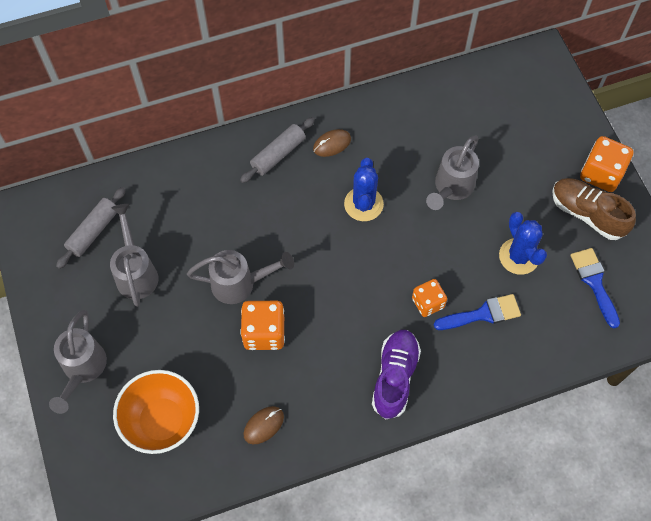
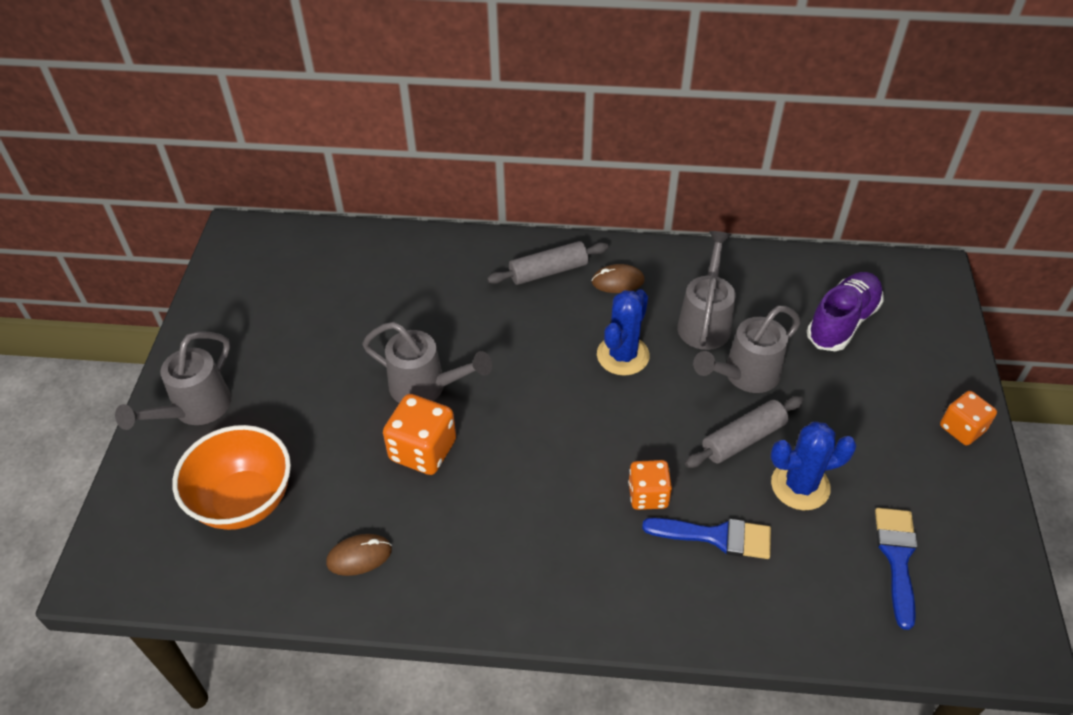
camera: 25 degrees right, 15 degrees down
grey rolling pin [56,187,126,269] -> grey rolling pin moved to [685,396,804,468]
grey watering can [110,204,158,307] -> grey watering can moved to [677,231,735,350]
purple shoe [372,330,421,419] -> purple shoe moved to [807,272,884,351]
blue cactus [499,212,547,275] -> blue cactus turned 75 degrees clockwise [770,422,857,510]
brown shoe [552,178,636,240] -> none
orange dice [580,136,634,192] -> orange dice [940,391,997,445], size x0.66

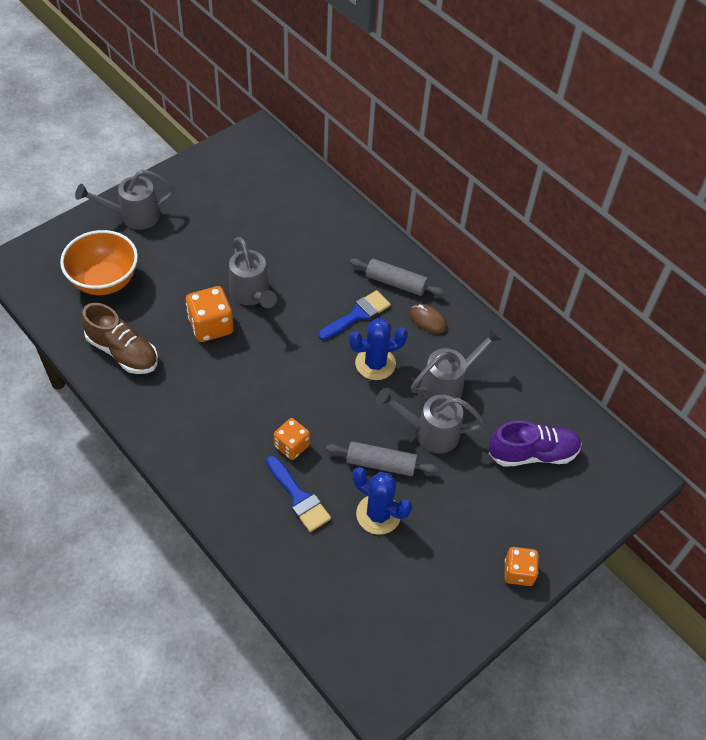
camera: 40 degrees right, 5 degrees up
brown mouse [326,534,392,576] -> brown shoe [81,303,158,374]
blue brush [875,508,918,630] -> blue brush moved to [318,290,391,340]

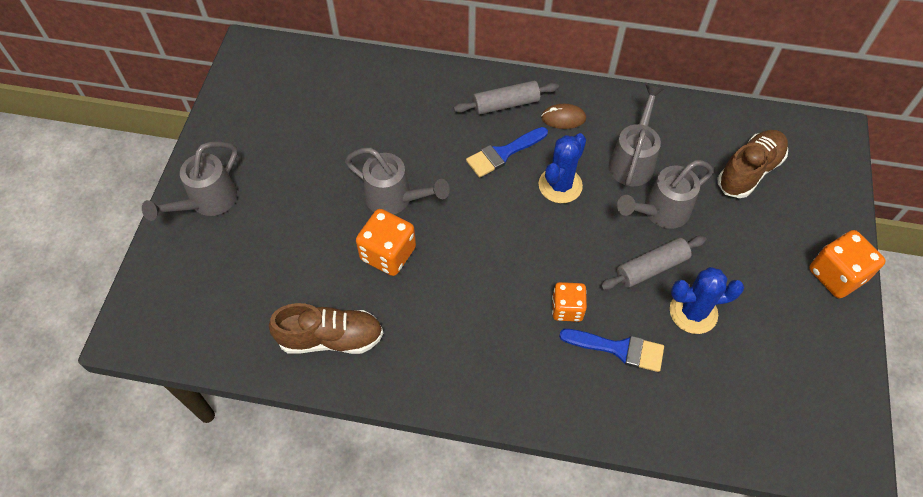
camera: 35 degrees left, 5 degrees up
orange bowl [60,230,138,295] -> none
blue brush [318,290,391,340] -> blue brush turned 135 degrees counterclockwise [466,127,548,177]
purple shoe [489,421,582,467] -> brown shoe [718,130,788,198]
orange dice [504,547,539,586] -> orange dice [809,230,886,298], size x1.51

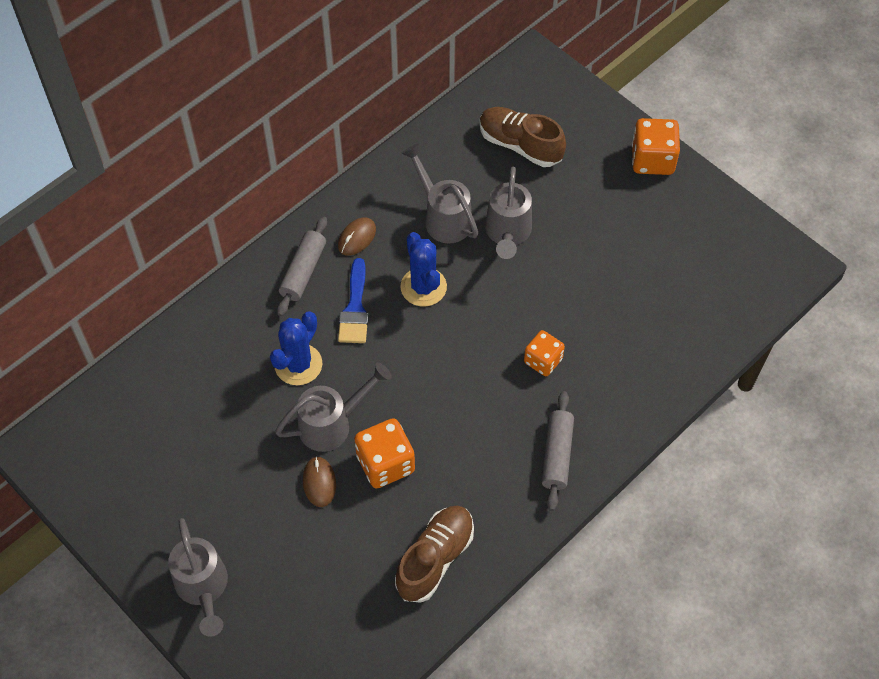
camera: 55 degrees left, 0 degrees up
blue brush [559,329,664,372] -> none
grey rolling pin [600,236,706,290] -> grey rolling pin moved to [542,391,574,511]
blue cactus [670,267,744,334] -> blue cactus moved to [270,311,322,385]
brown shoe [718,130,788,198] -> brown shoe turned 45 degrees counterclockwise [480,107,566,167]
none -> brown mouse [303,457,336,507]

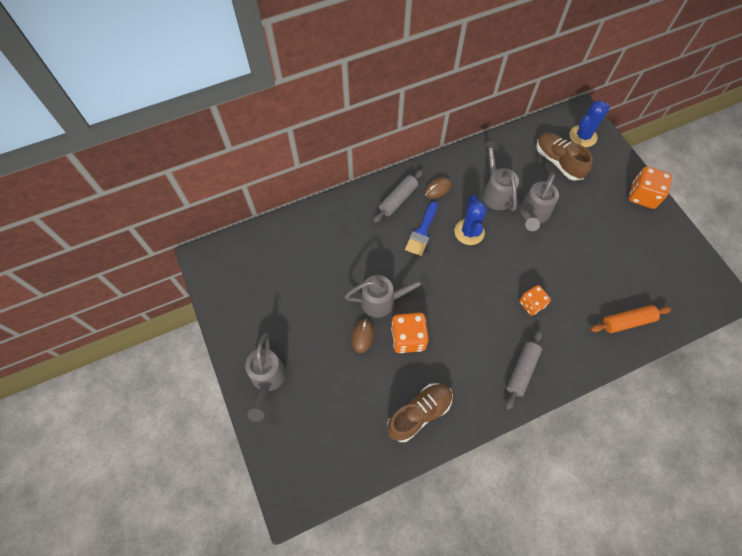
camera: 20 degrees right, 5 degrees up
blue cactus [270,311,322,385] -> blue cactus moved to [570,100,610,147]
none -> orange rolling pin [590,305,672,333]

